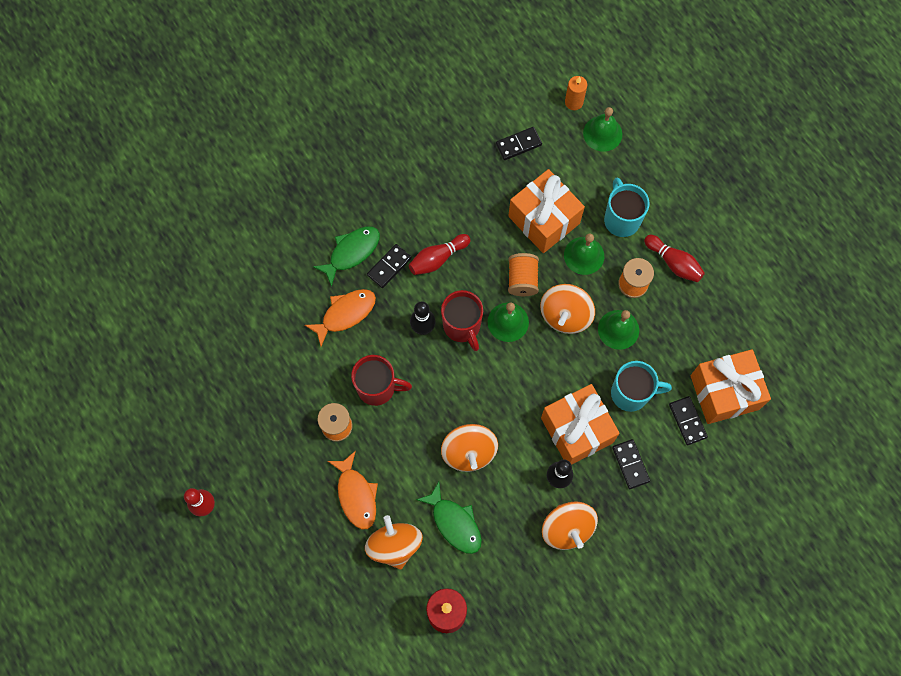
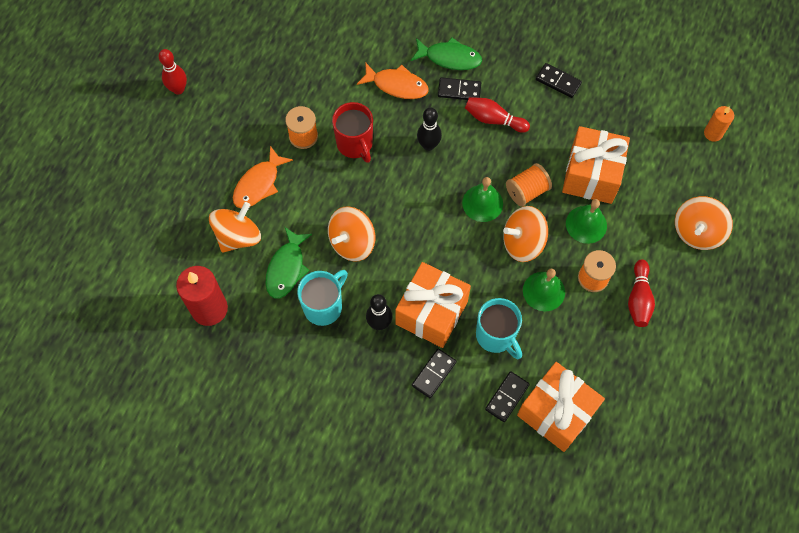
camera: 55 degrees right, 5 degrees down
red mug [441,290,483,351] -> none
black domino [496,127,542,160] -> black domino moved to [536,63,582,98]
orange spinning top [542,501,598,550] -> orange spinning top moved to [675,196,733,250]
green bell [583,107,622,152] -> none
turquoise mug [604,178,649,237] -> turquoise mug moved to [297,270,348,326]

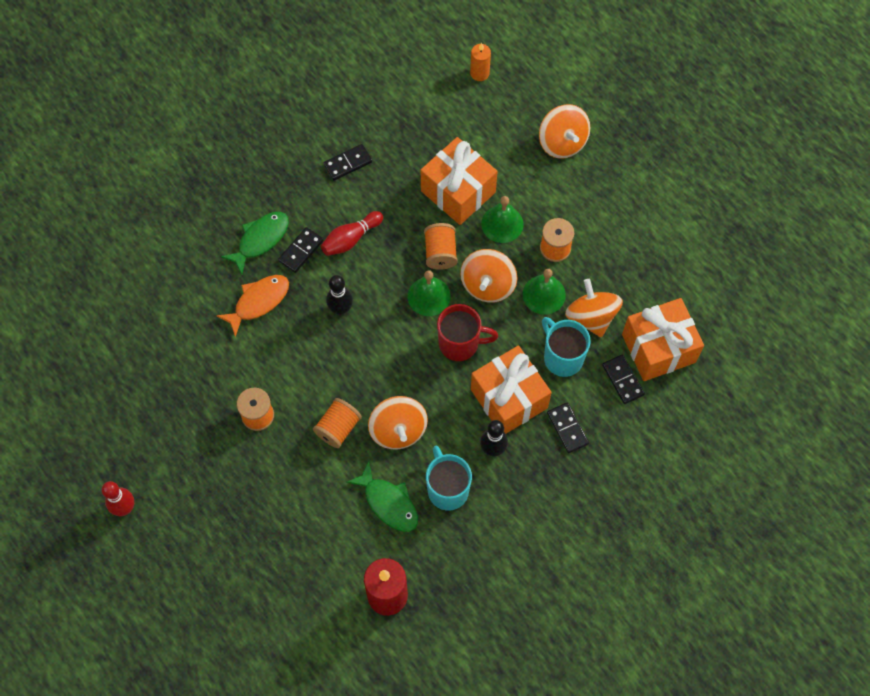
camera: 60 degrees left, 0 degrees up
orange spinning top [209,202,261,253] -> orange spinning top moved to [565,279,623,337]
orange fish [233,146,293,208] -> none
red mug [332,102,373,163] -> red mug moved to [437,304,498,361]
turquoise mug [476,298,522,359] -> turquoise mug turned 120 degrees counterclockwise [542,317,591,377]
red bowling pin [628,259,655,327] -> none
none -> orange spool [313,398,362,448]

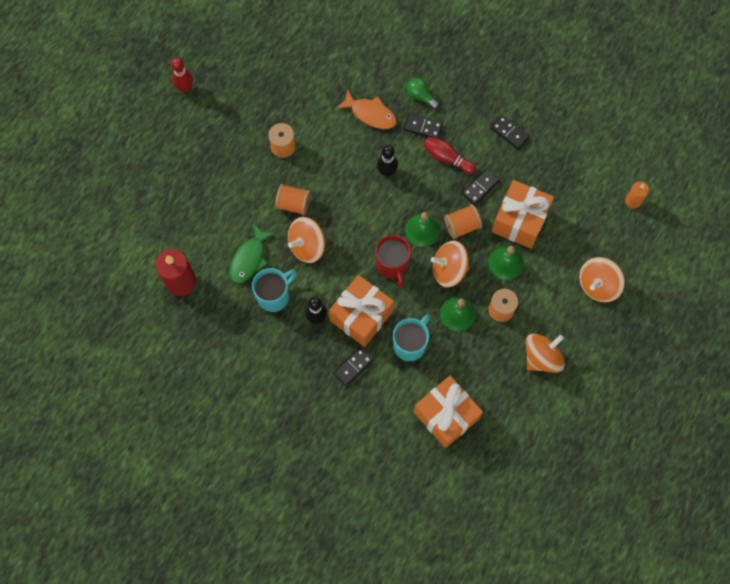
camera: 70 degrees right, 5 degrees up
green fish [221,212,289,274] -> green light bulb [406,78,439,109]
orange spinning top [565,279,623,337] -> orange spinning top moved to [525,333,565,373]
black domino [602,355,645,404] -> black domino moved to [462,168,499,205]

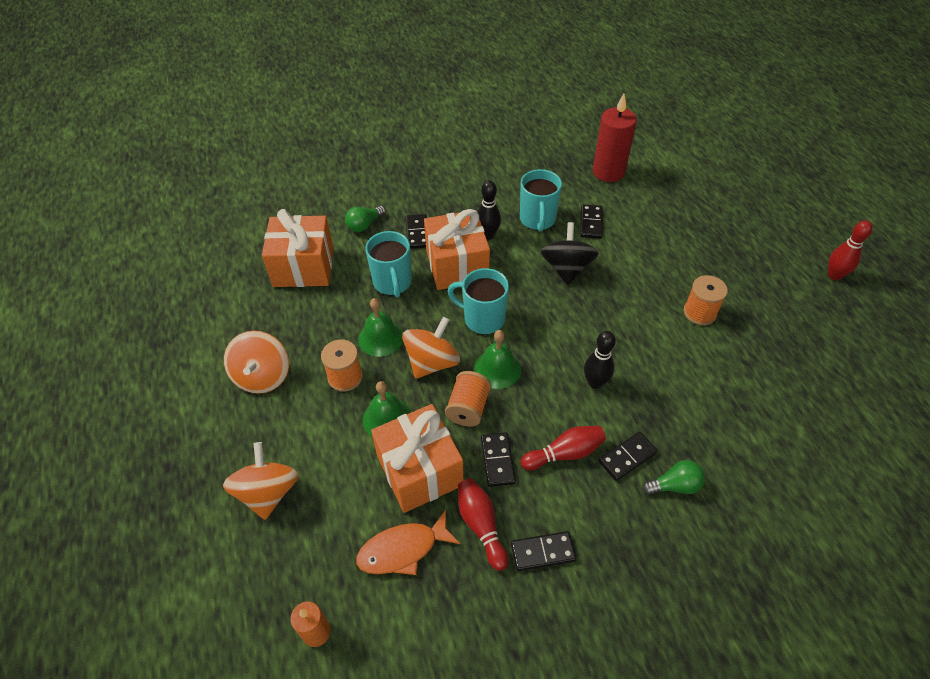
camera: 130 degrees right, 20 degrees down
green fish [230,224,275,283] -> black domino [580,204,603,239]
orange spool [275,184,311,215] -> none
orange spinning top [288,217,325,263] -> black spinning top [540,222,599,285]
orange fish [336,89,397,129] -> orange fish moved to [356,509,460,575]
red mug [375,235,411,288] -> turquoise mug [448,268,509,334]
none -> green light bulb [345,206,386,232]
none -> red bowling pin [458,478,508,571]

